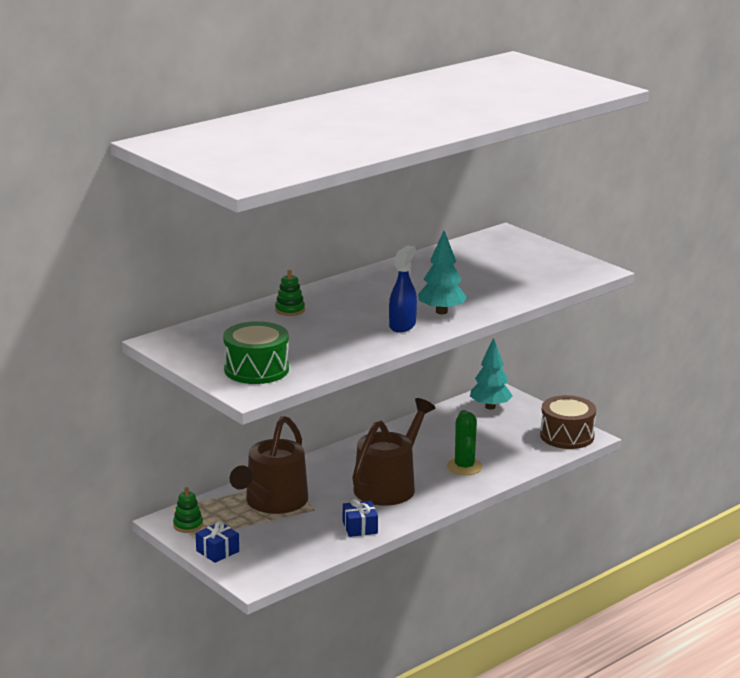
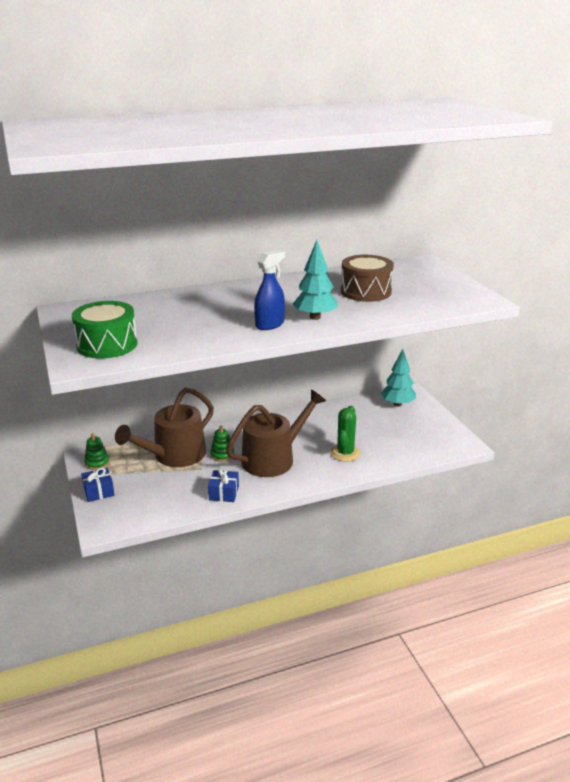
camera: 20 degrees right, 5 degrees up
green stacking toy [275,270,305,316] -> green stacking toy moved to [210,426,234,462]
brown drum [540,395,596,449] -> brown drum moved to [341,255,394,302]

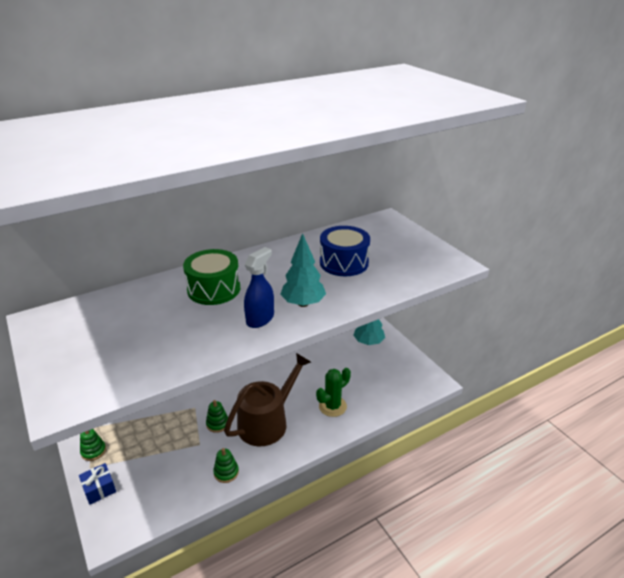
camera: 10 degrees left, 5 degrees up
green drum [72,301,137,359] -> green drum moved to [183,249,240,305]
brown watering can [115,387,214,467] -> none
blue gift [208,469,239,502] -> green stacking toy [213,448,239,483]
green cactus [330,406,361,462] -> green cactus turned 45 degrees clockwise [316,368,351,417]
brown drum [341,255,394,302] -> blue drum [320,226,370,276]

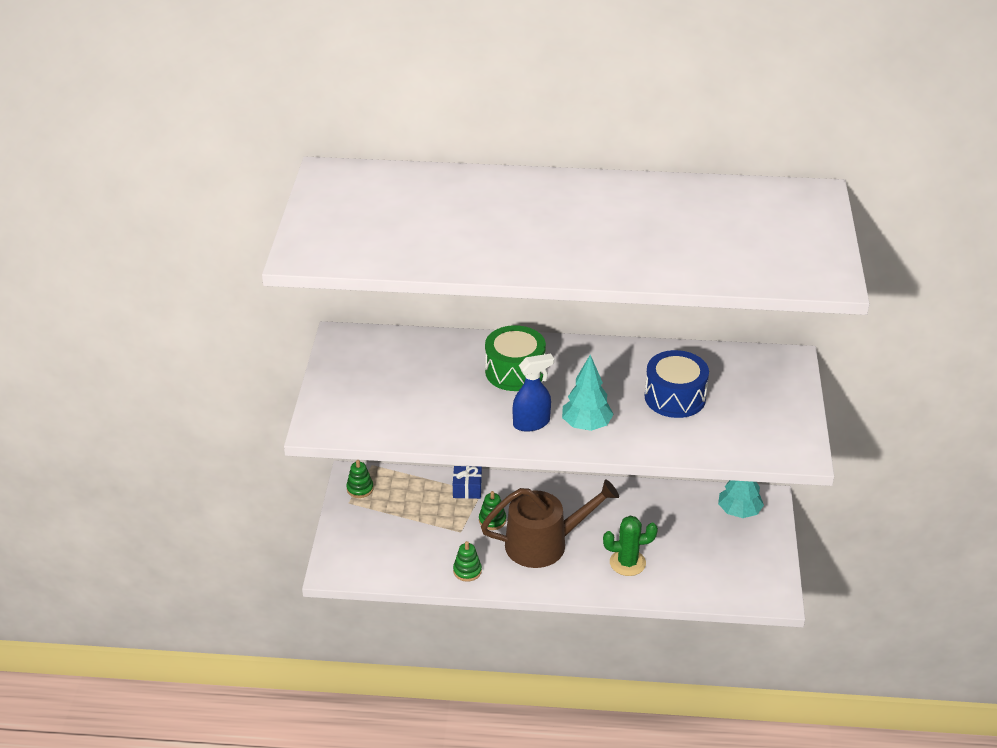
camera: 35 degrees right, 5 degrees up
blue gift [79,463,116,505] -> blue gift moved to [453,466,482,499]

